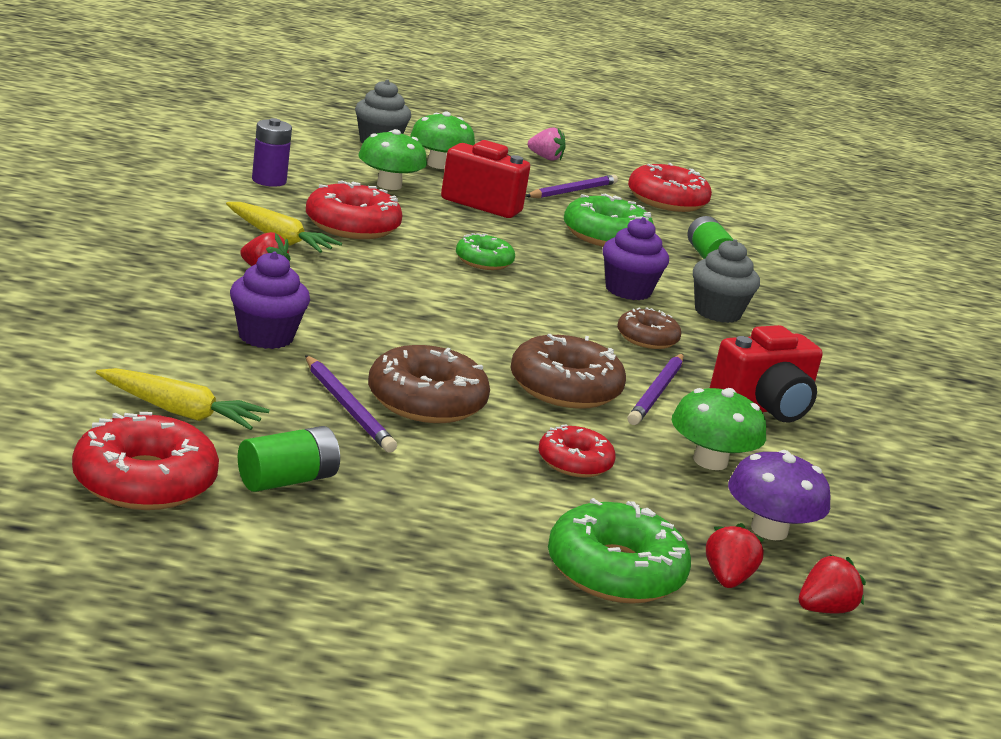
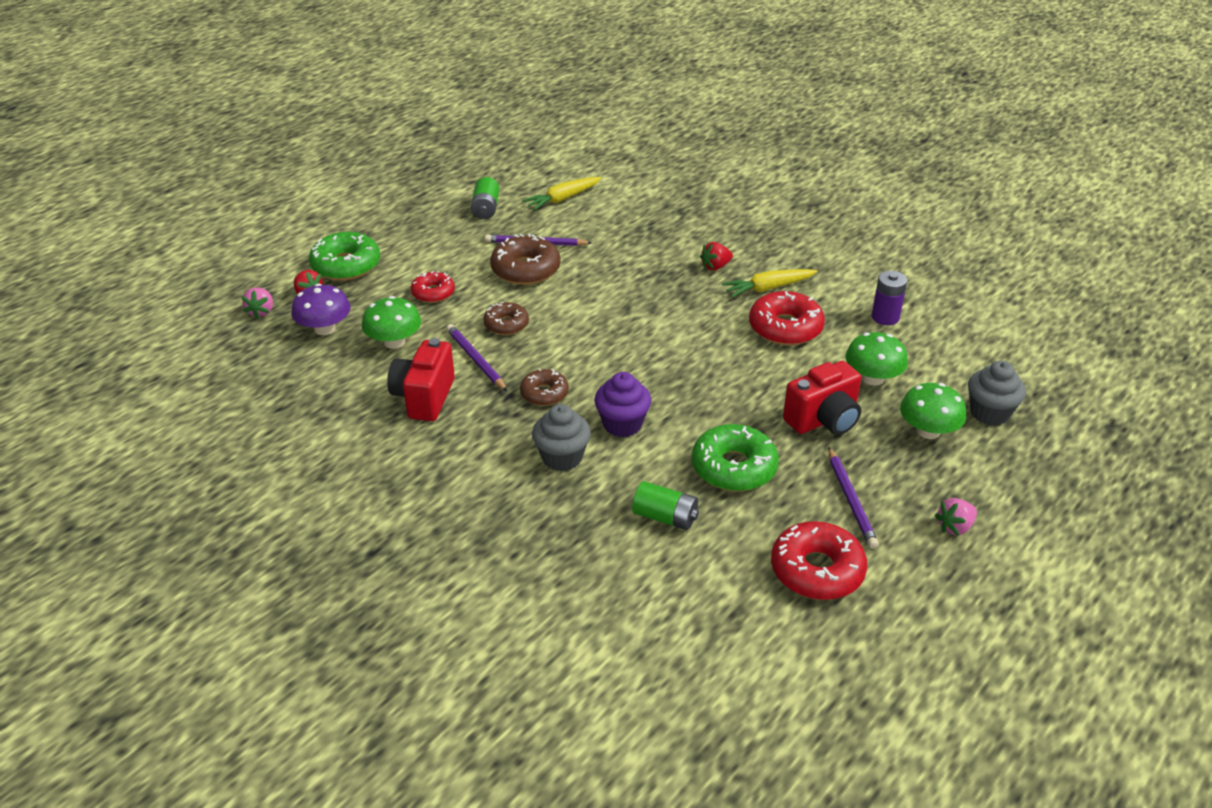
camera: 130 degrees right, 15 degrees up
red donut [72,412,219,510] -> none
purple cupcake [230,252,310,349] -> none
green donut [456,233,515,270] -> none
brown donut [510,334,626,409] -> brown donut [483,302,529,335], size x0.61
red strawberry [799,554,866,613] -> pink strawberry [242,288,273,319]

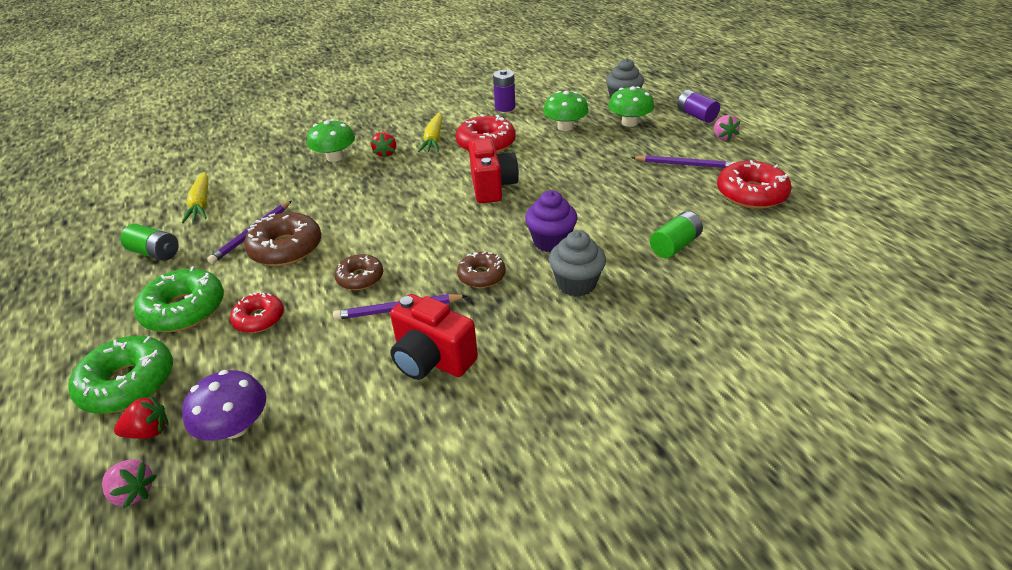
camera: 65 degrees left, 0 degrees up
green mushroom [362,296,421,349] -> green mushroom moved to [307,119,355,162]
green donut [692,424,779,491] -> green donut moved to [134,266,224,332]
red camera [783,361,861,435] -> red camera moved to [469,139,519,203]
none -> purple battery [677,90,720,123]

